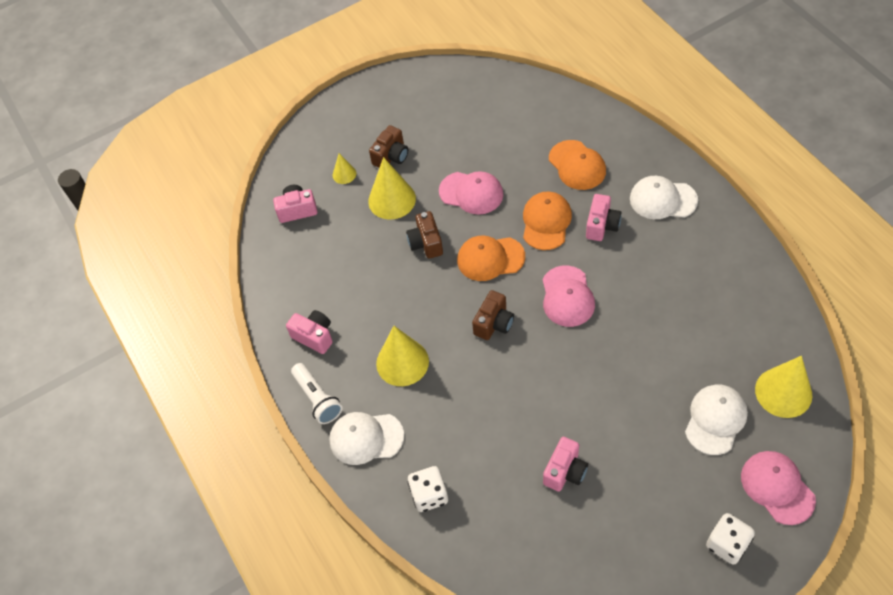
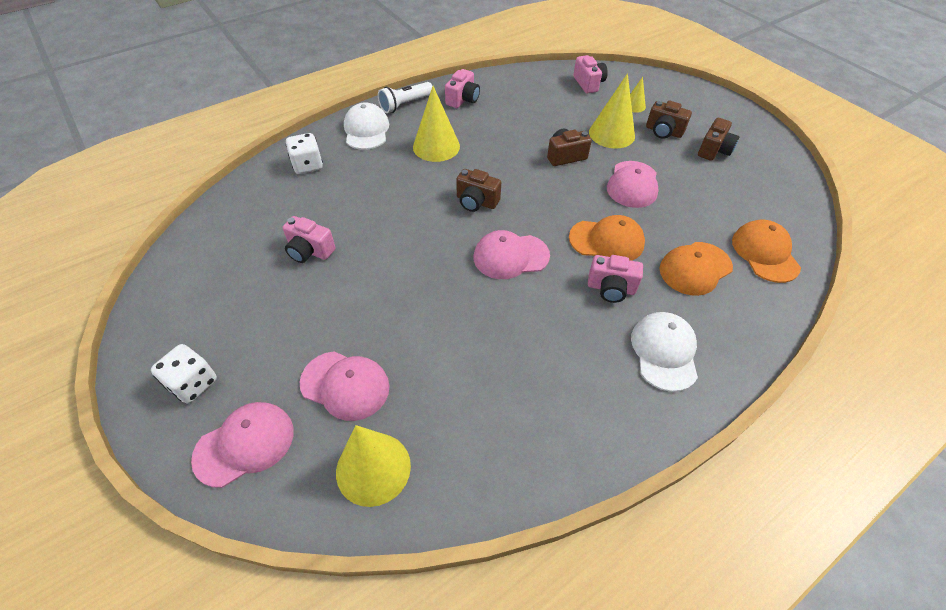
camera: 80 degrees right, 5 degrees down
orange cap [457,236,525,281] -> orange cap moved to [732,220,801,283]
white cap [685,385,748,455] -> pink cap [299,351,390,421]
none -> brown camera [698,118,739,161]

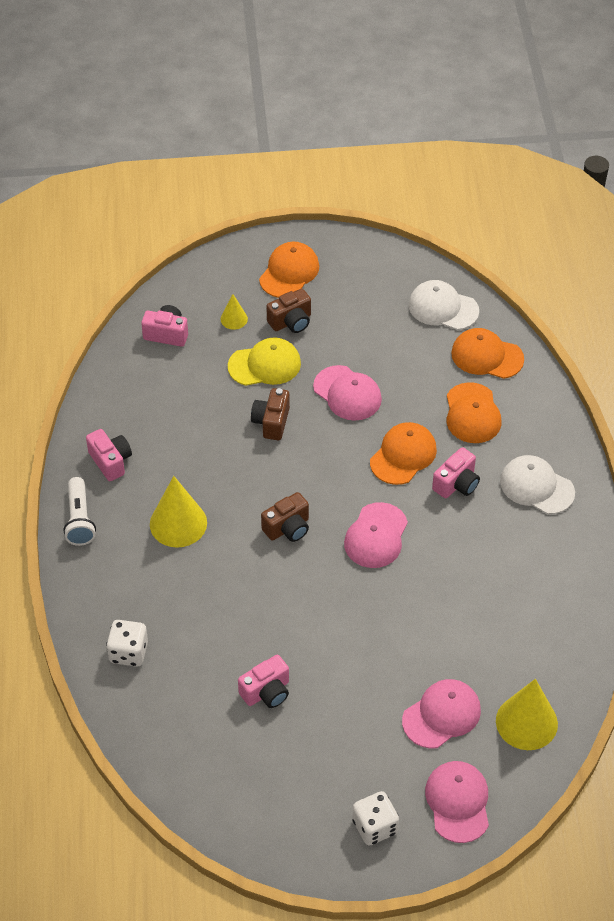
camera: 60 degrees left, 0 degrees up
white cap [344,102,389,150] -> white cap moved to [409,280,479,330]
yellow cone [589,73,635,149] -> yellow cap [228,337,301,386]
brown camera [698,118,739,161] -> none
none -> orange cap [259,242,319,298]

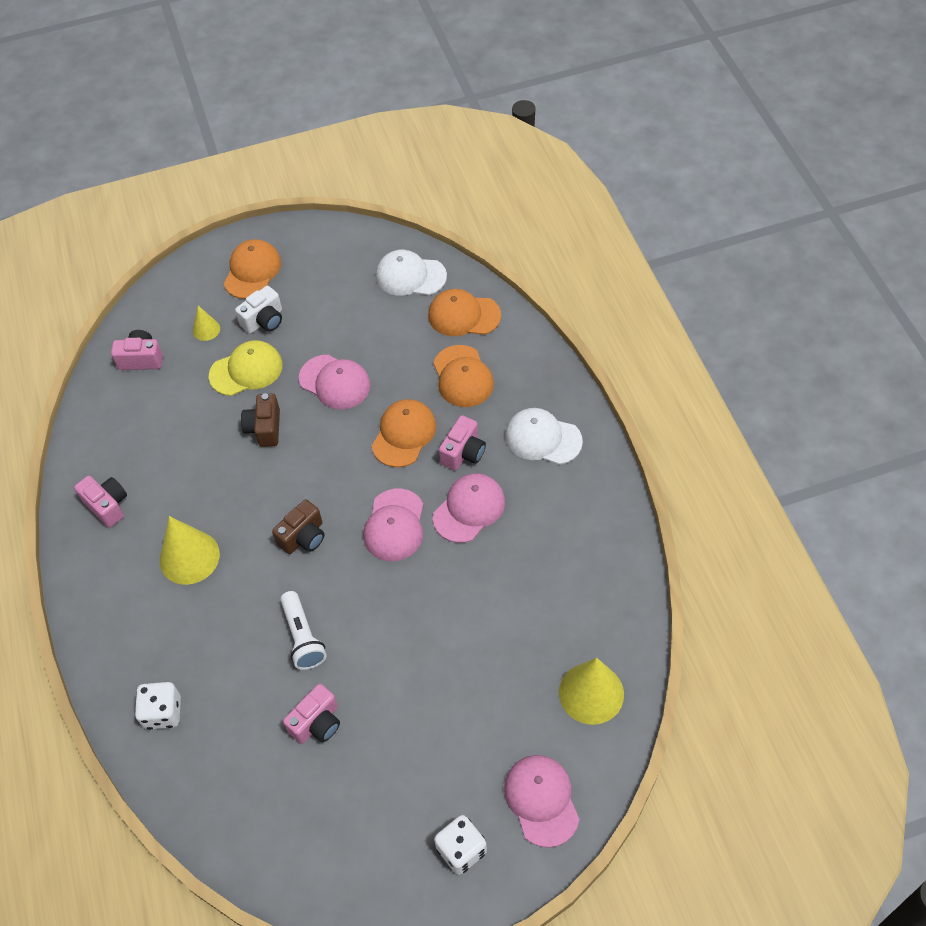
camera: 10 degrees left, 5 degrees up
white flashlight [63,477,96,546] -> white flashlight moved to [280,591,327,670]
brown camera [266,289,311,333] -> white camera [235,286,282,334]
pink cap [402,679,481,749] -> pink cap moved to [433,473,505,543]

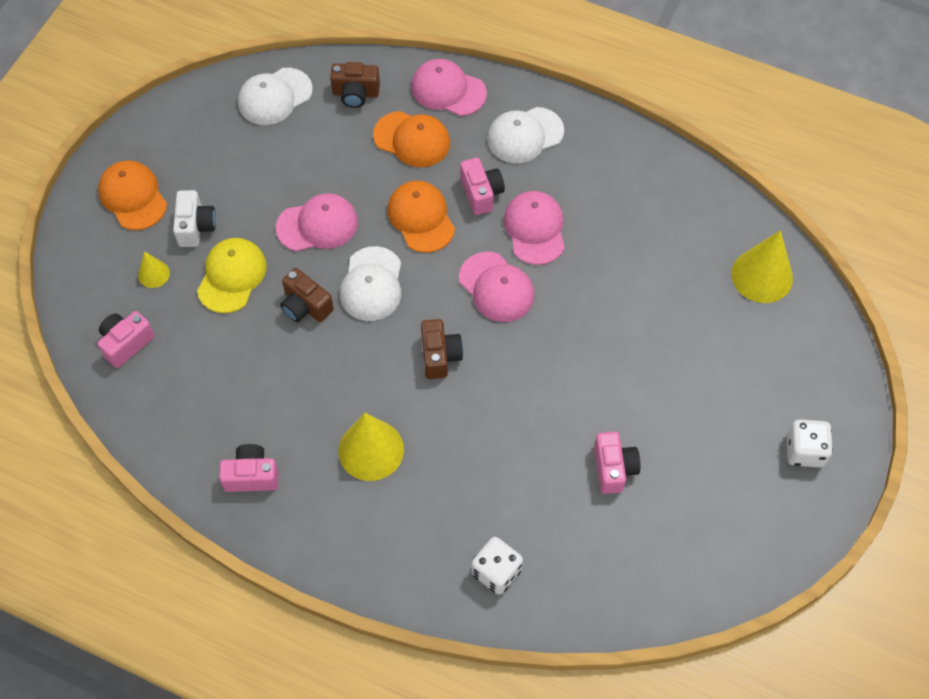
camera: 50 degrees left, 5 degrees up
white flashlight [280,591,327,670] -> none
orange cap [428,289,501,336] -> brown camera [330,62,380,108]
pink cap [504,755,579,848] -> pink cap moved to [411,59,487,116]
none -> white cap [340,246,401,321]

